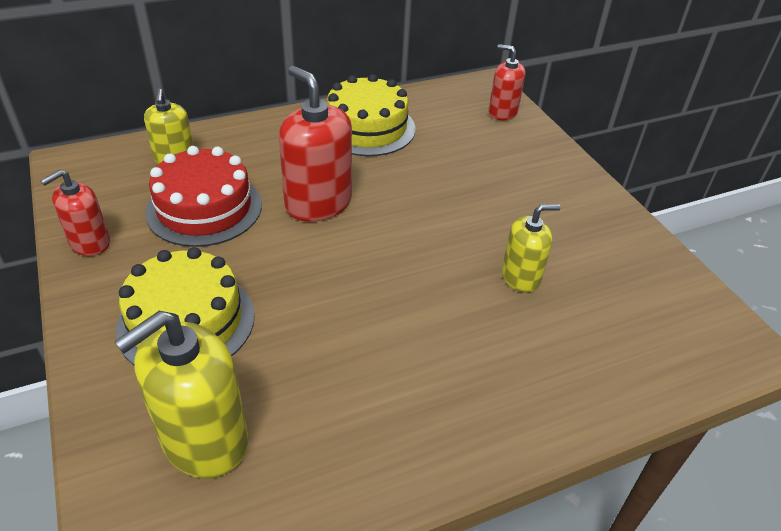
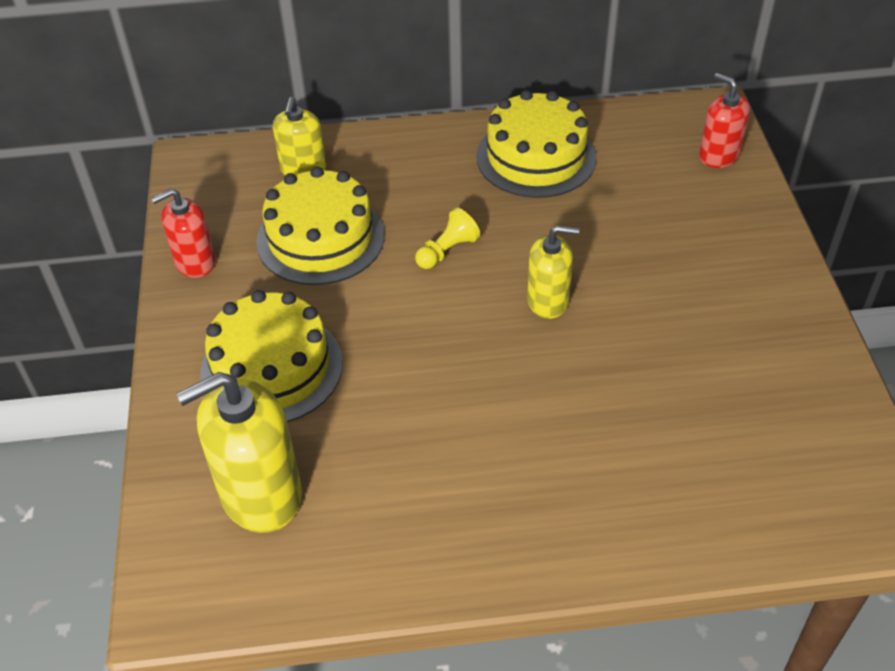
camera: 20 degrees right, 5 degrees up
red cake [145,146,262,247] -> yellow cake [256,166,385,285]
red soap dispenser [279,66,352,222] -> yellow pawn [415,208,480,269]
yellow soap dispenser [502,204,561,293] -> yellow soap dispenser moved to [527,225,579,319]

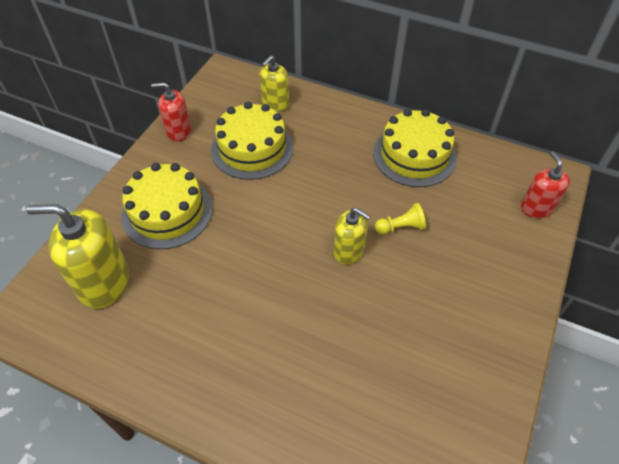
camera: 30 degrees right, 5 degrees up
yellow pawn [415,208,480,269] -> yellow pawn moved to [375,203,426,235]

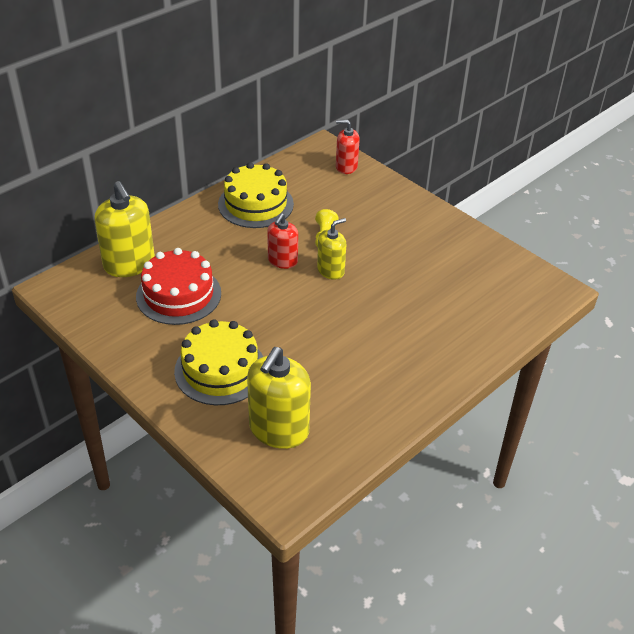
camera: 70 degrees left, 10 degrees down
red soap dispenser [151,82,191,141] -> red soap dispenser moved to [267,213,298,269]
yellow cake [211,102,294,180] -> red cake [136,248,221,325]
yellow soap dispenser [260,55,289,111] -> yellow soap dispenser [94,181,155,277], size x1.67

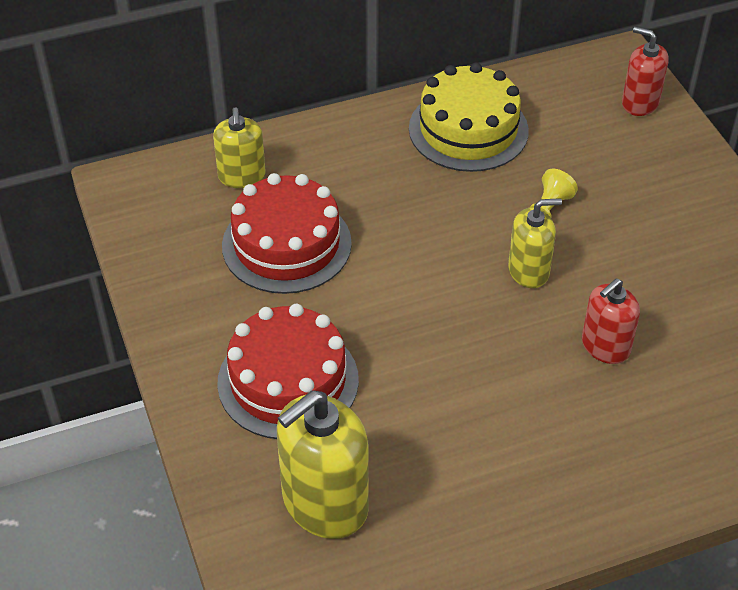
camera: 25 degrees right, 5 degrees up
yellow soap dispenser [94,181,155,277] -> yellow soap dispenser [213,107,266,188], size x0.60
yellow cake [174,319,263,405] -> red cake [217,304,359,439]
red soap dispenser [267,213,298,269] -> red soap dispenser moved to [582,278,640,364]

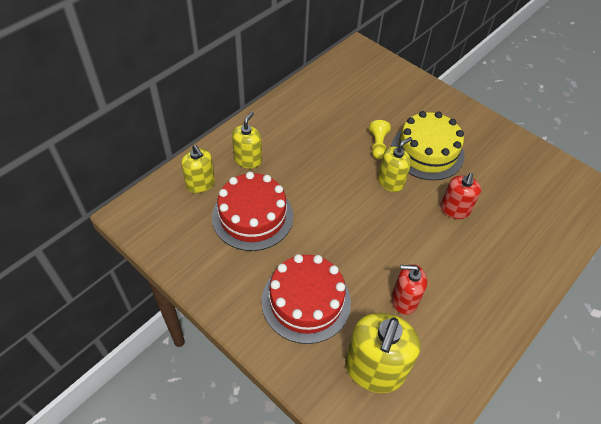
camera: 30 degrees left, 5 degrees up
yellow cake [409,63,529,172] -> yellow cake moved to [391,111,465,180]
red soap dispenser [622,27,669,116] -> red soap dispenser moved to [391,264,427,315]
none -> yellow soap dispenser [232,112,262,169]

